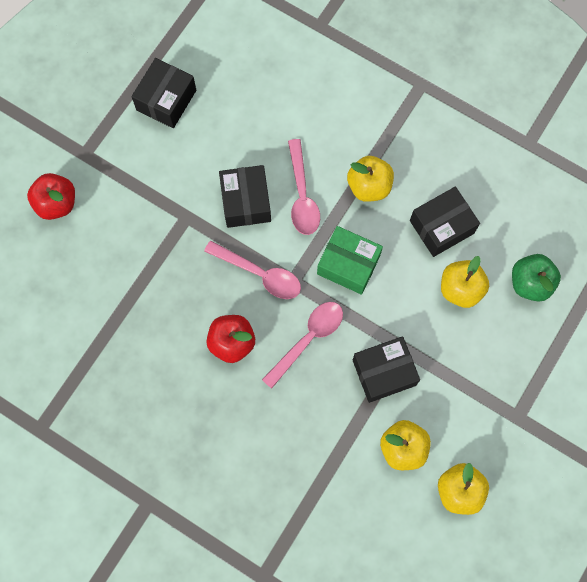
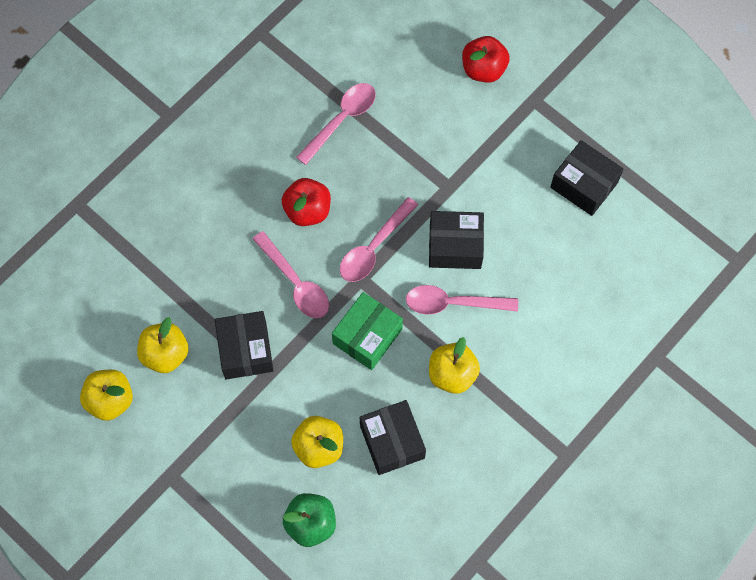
camera: 100 degrees right, 5 degrees down
none -> pink spoon [296,83,376,165]

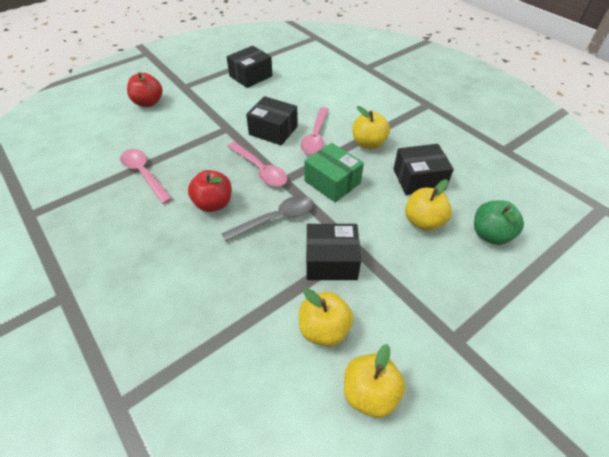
camera: 80 degrees left, 20 degrees down
pink spoon [253,231,329,318] -> grey spoon [221,196,314,242]
black box [429,211,484,269] -> black box turned 75 degrees counterclockwise [246,96,298,145]

